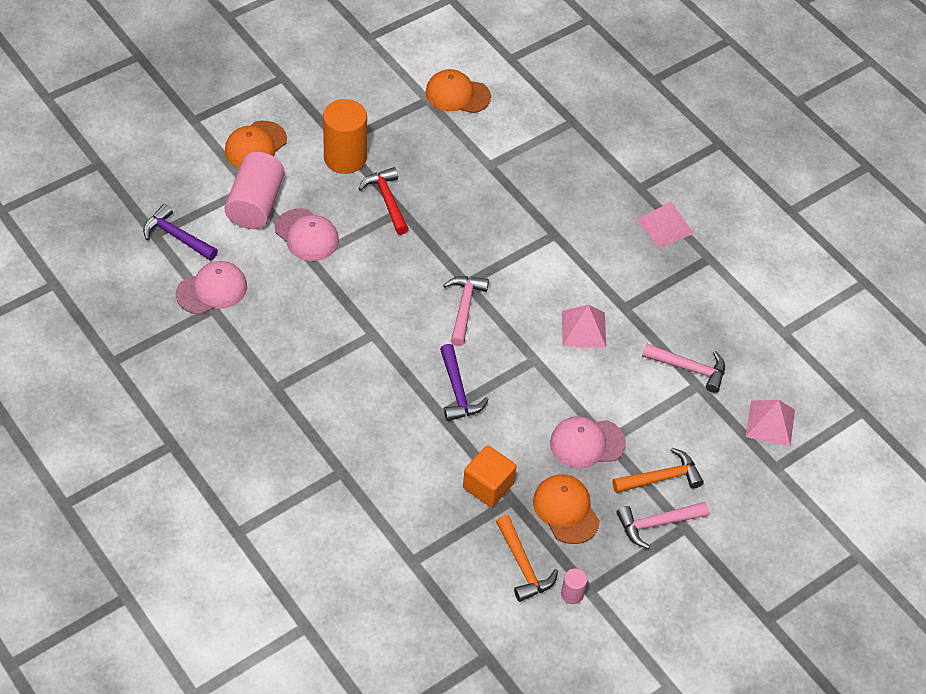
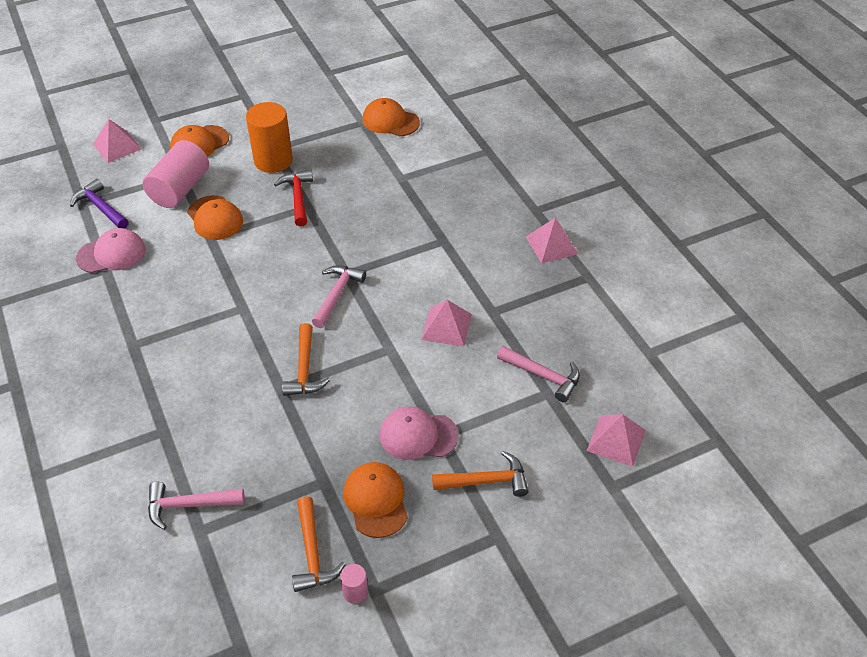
camera: 15 degrees right, 5 degrees down
pink cap [275,208,339,261] -> orange cap [187,195,243,240]
purple hammer [440,344,489,421] -> orange hammer [282,323,330,396]
orange cube [463,445,516,507] -> none
pink hammer [617,502,709,549] -> pink hammer moved to [148,482,245,530]
none -> pink pyramid [93,119,141,163]

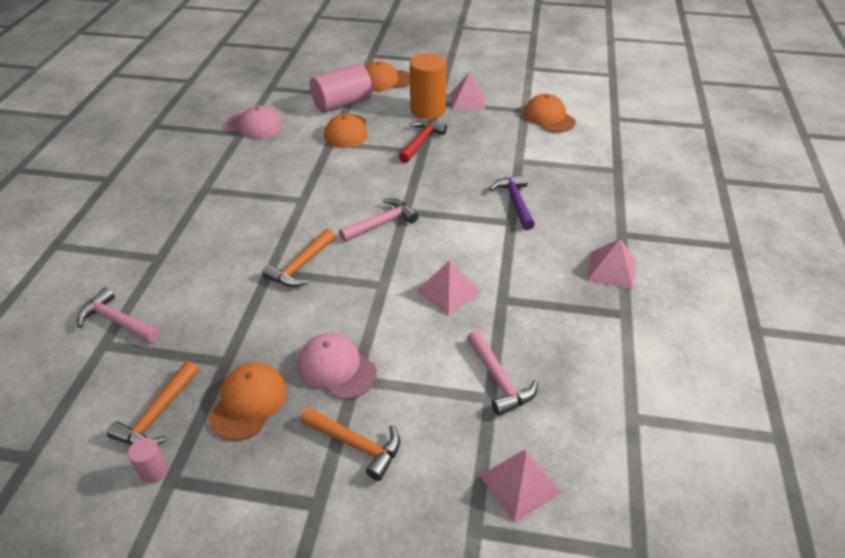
camera: 35 degrees right, 5 degrees down
purple hammer [70,179,129,229] -> purple hammer moved to [489,175,535,230]
pink pyramid [93,119,141,163] -> pink pyramid moved to [451,73,486,110]

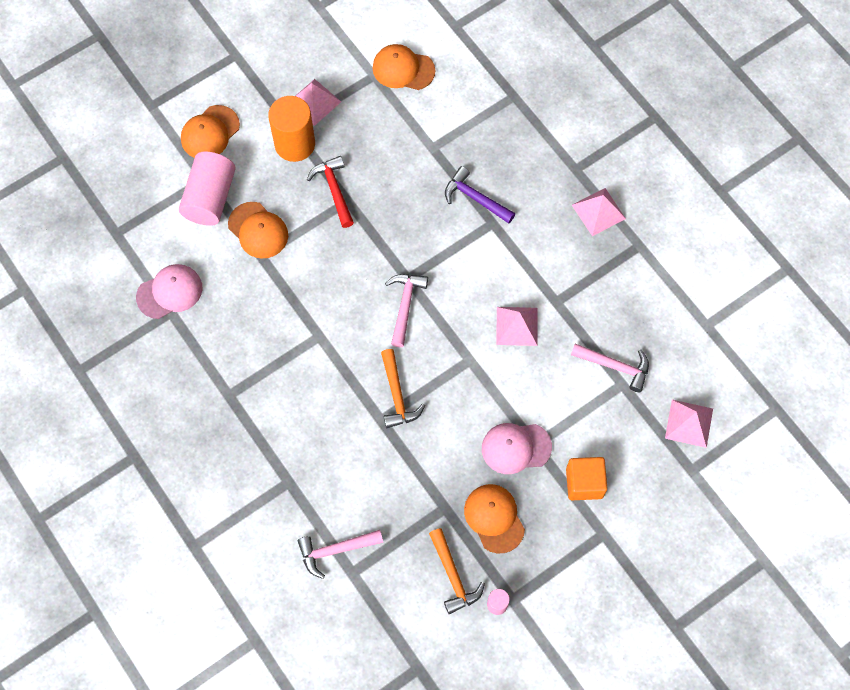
camera: 45 degrees left, 25 degrees up
orange hammer [300,407,400,481] -> orange cube [566,457,607,500]

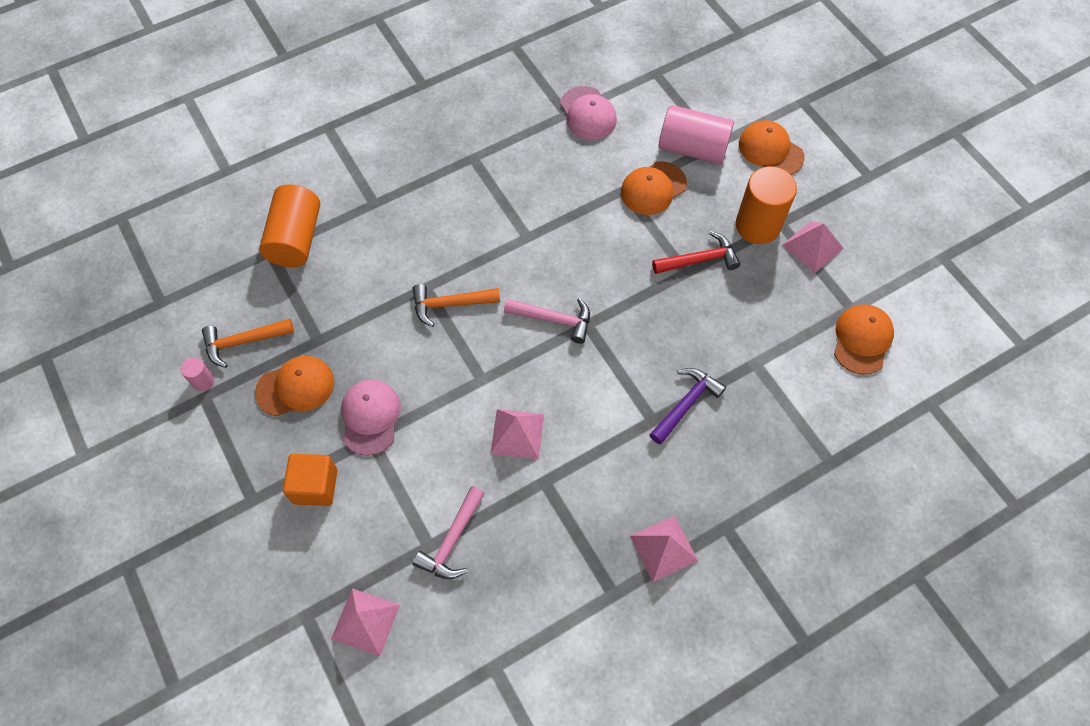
camera: 95 degrees right, 5 degrees down
pink hammer [298,530,383,579] -> orange cylinder [259,184,320,268]

